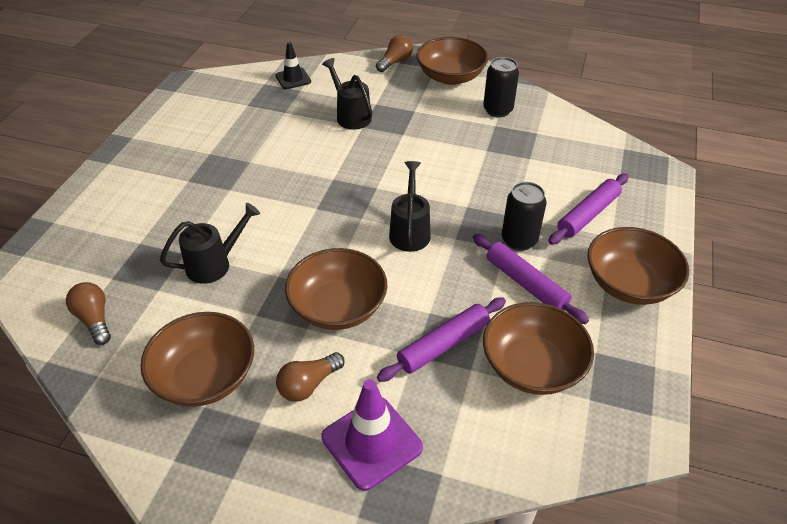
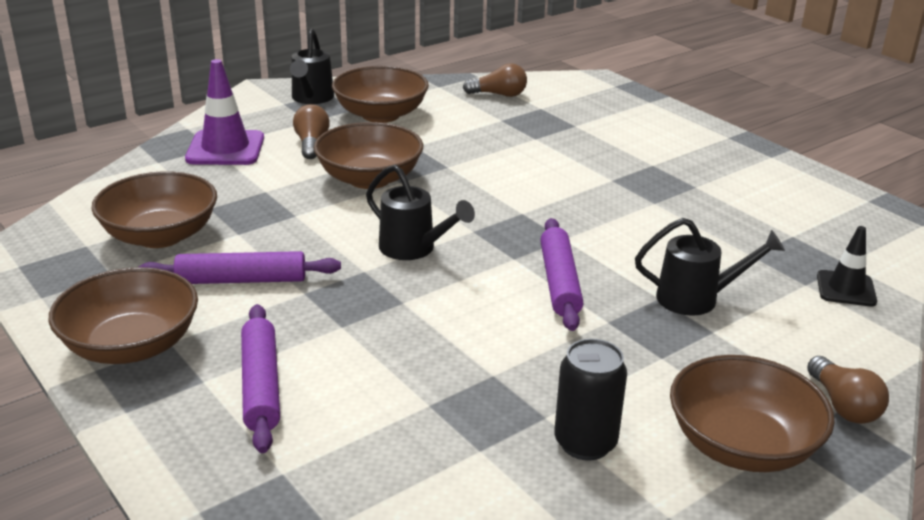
camera: 125 degrees right, 15 degrees down
black watering can [160,203,260,284] -> black watering can moved to [290,29,334,104]
purple rolling pin [377,297,506,382] -> purple rolling pin moved to [540,218,583,331]
black can [502,182,546,251] -> none

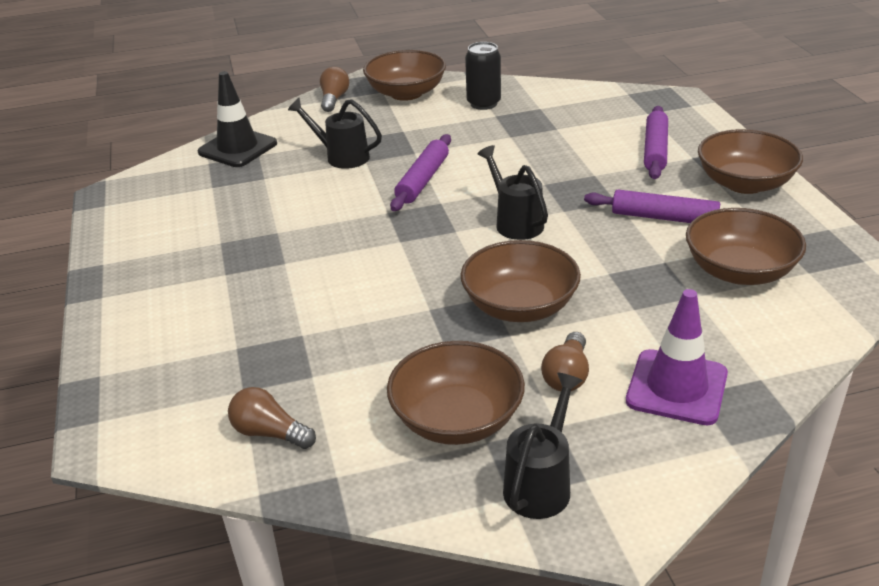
camera: 155 degrees left, 5 degrees up
black traffic cone [817,226,877,306] -> black traffic cone [197,71,277,167], size x1.61

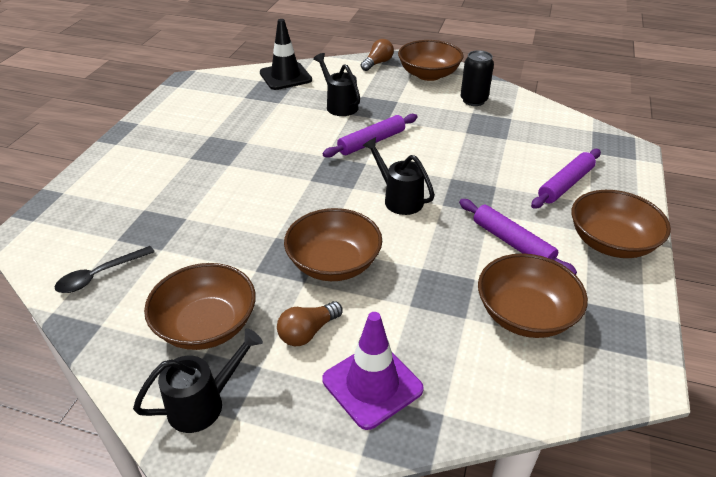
camera: 30 degrees right, 5 degrees up
brown light bulb [228,387,316,449] -> black spoon [55,246,155,293]
black watering can [477,145,548,240] -> black watering can turned 45 degrees counterclockwise [363,137,435,215]

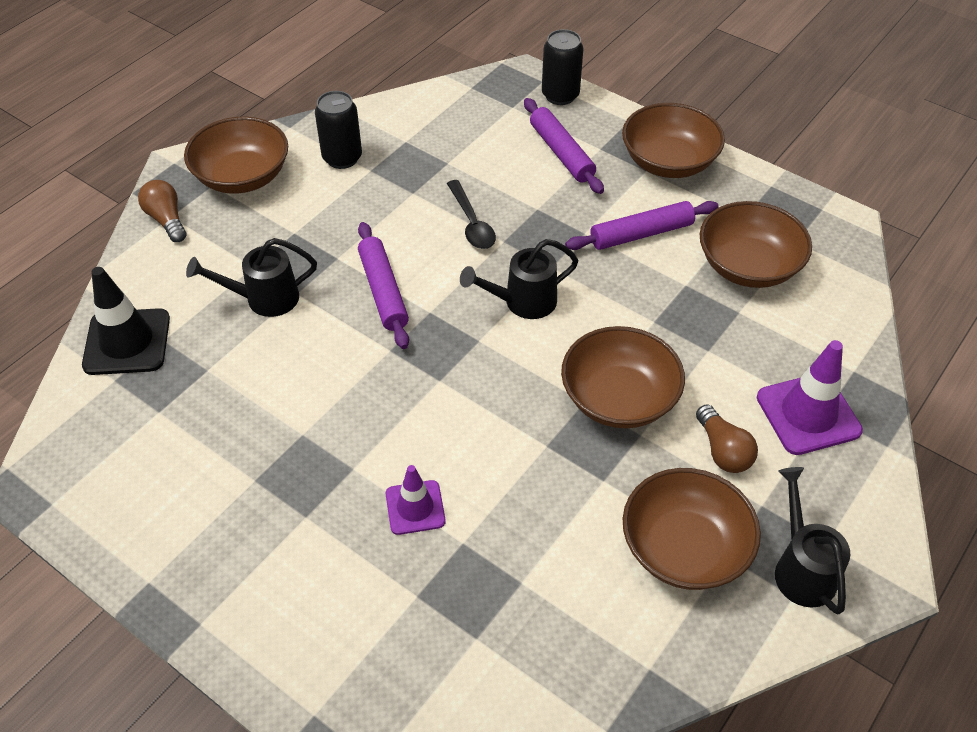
camera: 70 degrees left, 10 degrees up
black spoon [55,246,155,293] -> black spoon moved to [447,180,496,249]
none -> purple traffic cone [386,465,446,535]
none -> black can [542,29,583,105]

